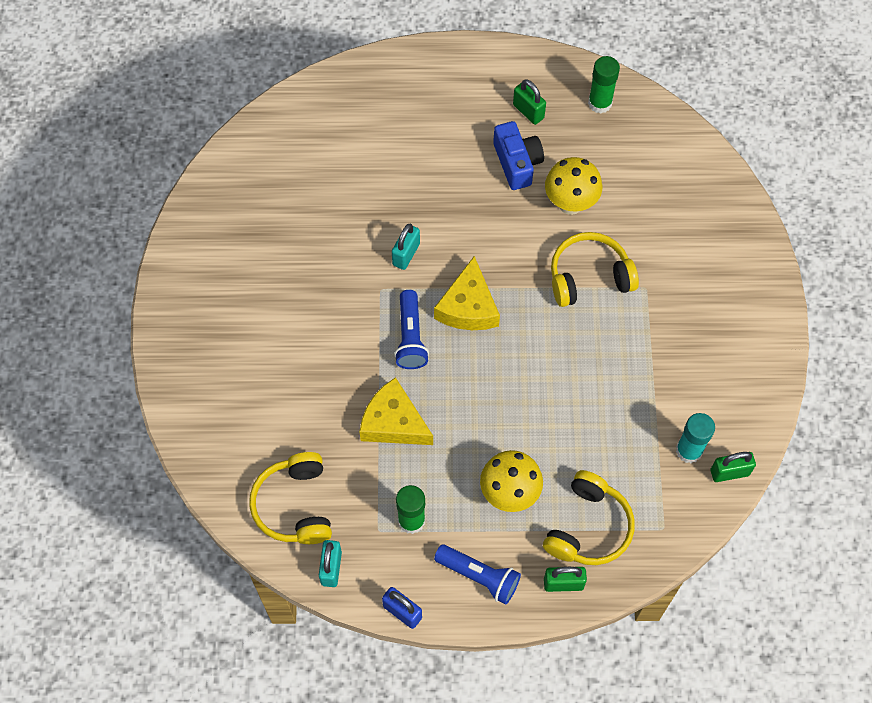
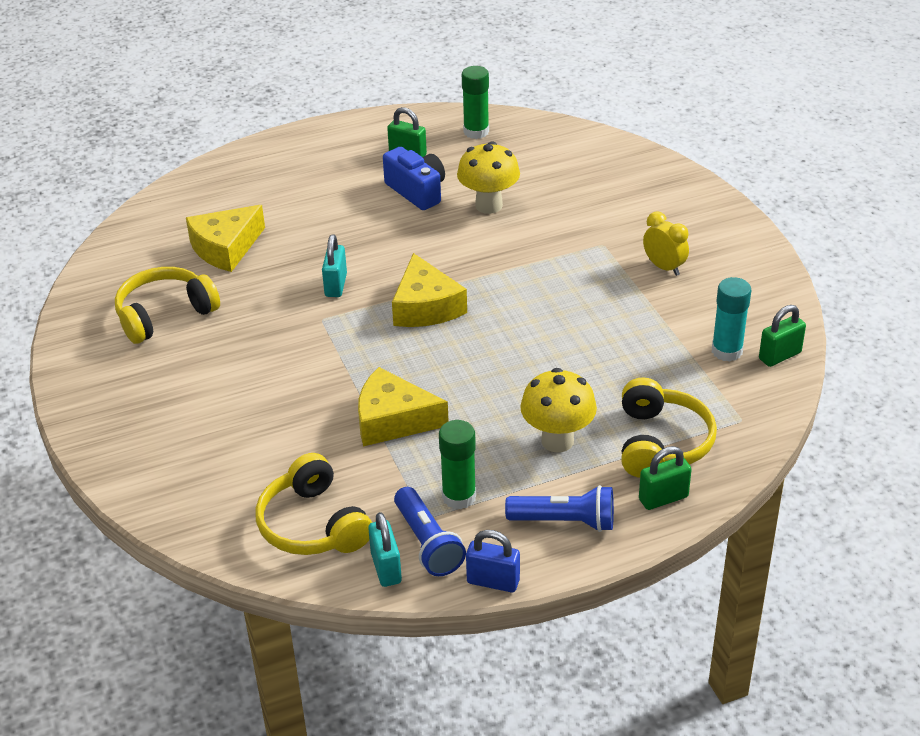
camera: 20 degrees left, 25 degrees down
blue flashlight [394,290,429,369] -> blue flashlight moved to [394,487,466,576]
yellow headphones [551,232,639,307] -> yellow headphones moved to [115,267,220,344]
none -> yellow cheese [186,205,265,272]
none -> yellow clock [643,211,689,276]

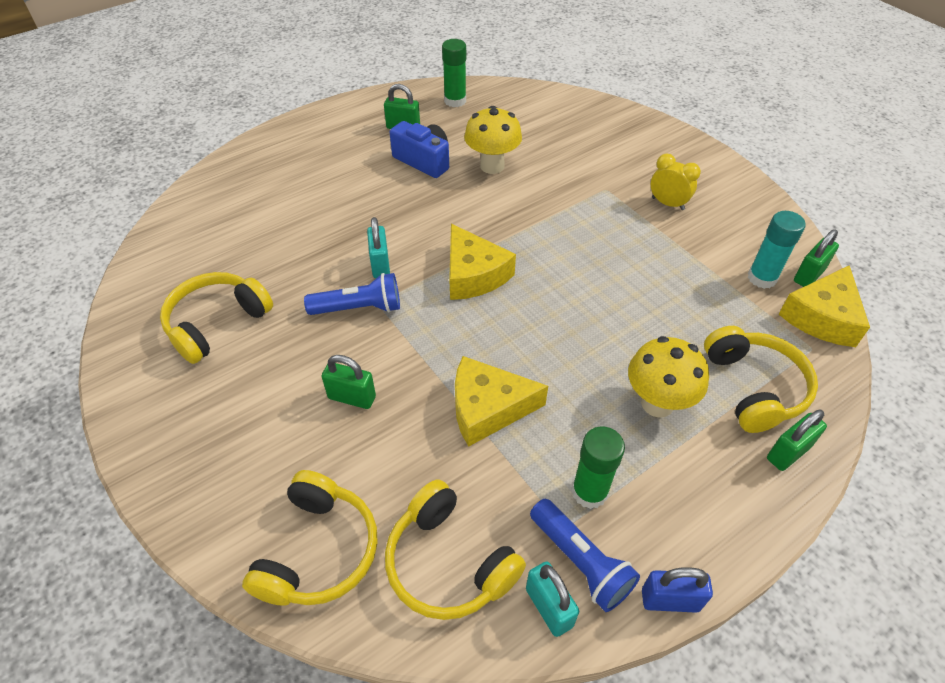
camera: 15 degrees left, 10 degrees up
yellow cheese [186,205,265,272] -> yellow cheese moved to [779,265,870,347]
blue flashlight [505,485,614,532] -> blue flashlight moved to [304,273,400,315]
none -> yellow headphones [242,470,378,605]
none -> green padlock [322,355,376,409]

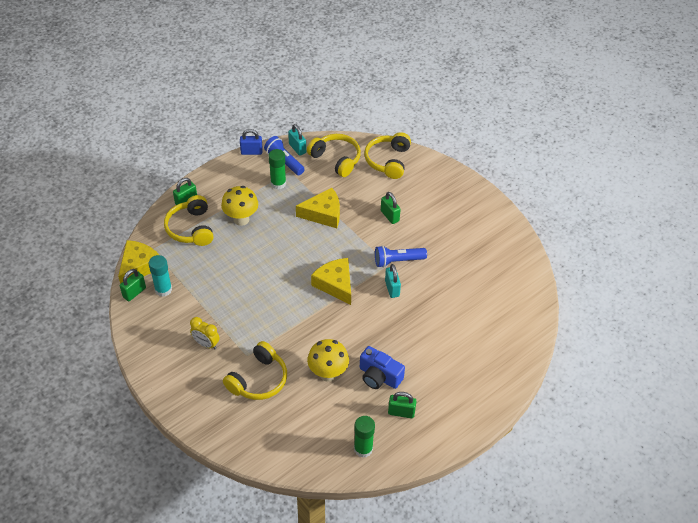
camera: 175 degrees right, 0 degrees up
yellow headphones [160,272,273,364] -> yellow headphones moved to [223,341,287,400]
green padlock [322,355,376,409] -> green padlock turned 45 degrees clockwise [381,192,401,224]

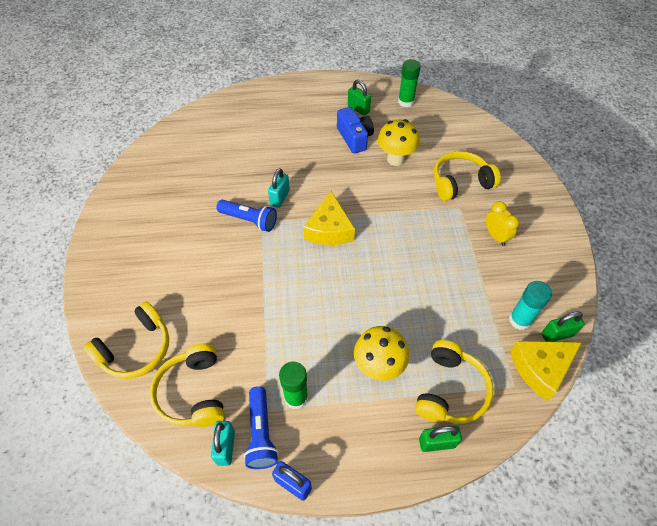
camera: 145 degrees left, 5 degrees up
yellow cheese [296,188,340,228] -> none
green padlock [381,192,401,224] -> none

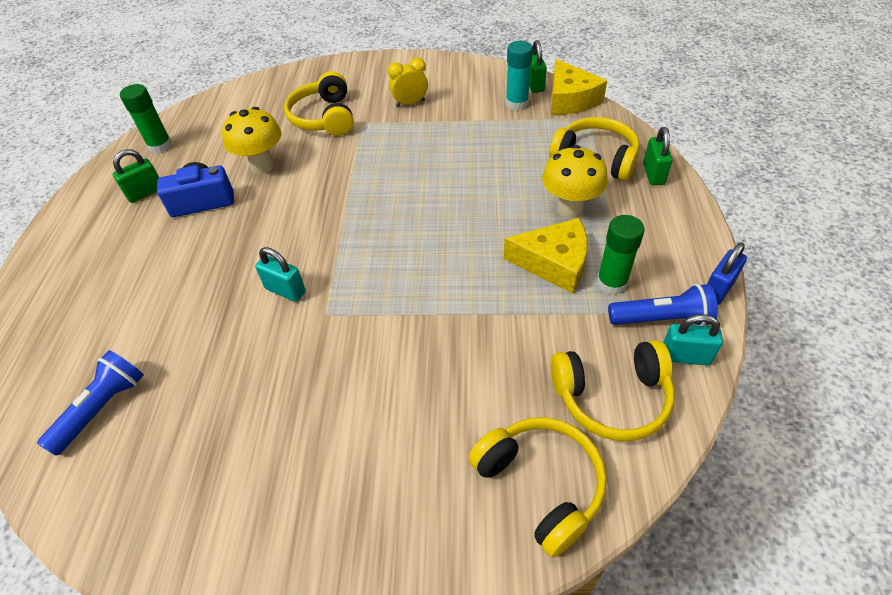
camera: 80 degrees left, 5 degrees down
blue flashlight [216,200,277,232] -> blue flashlight moved to [37,350,144,456]
yellow cheese [303,191,355,245] -> yellow cheese moved to [504,218,587,293]

